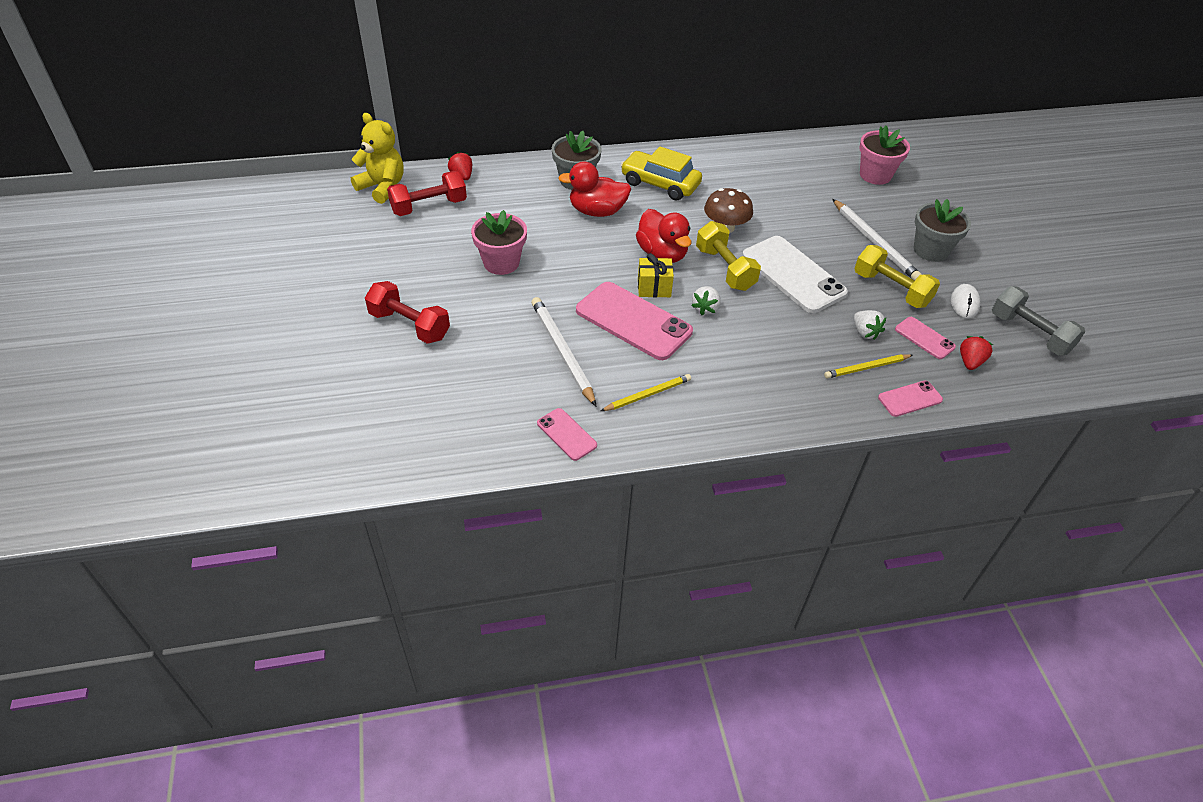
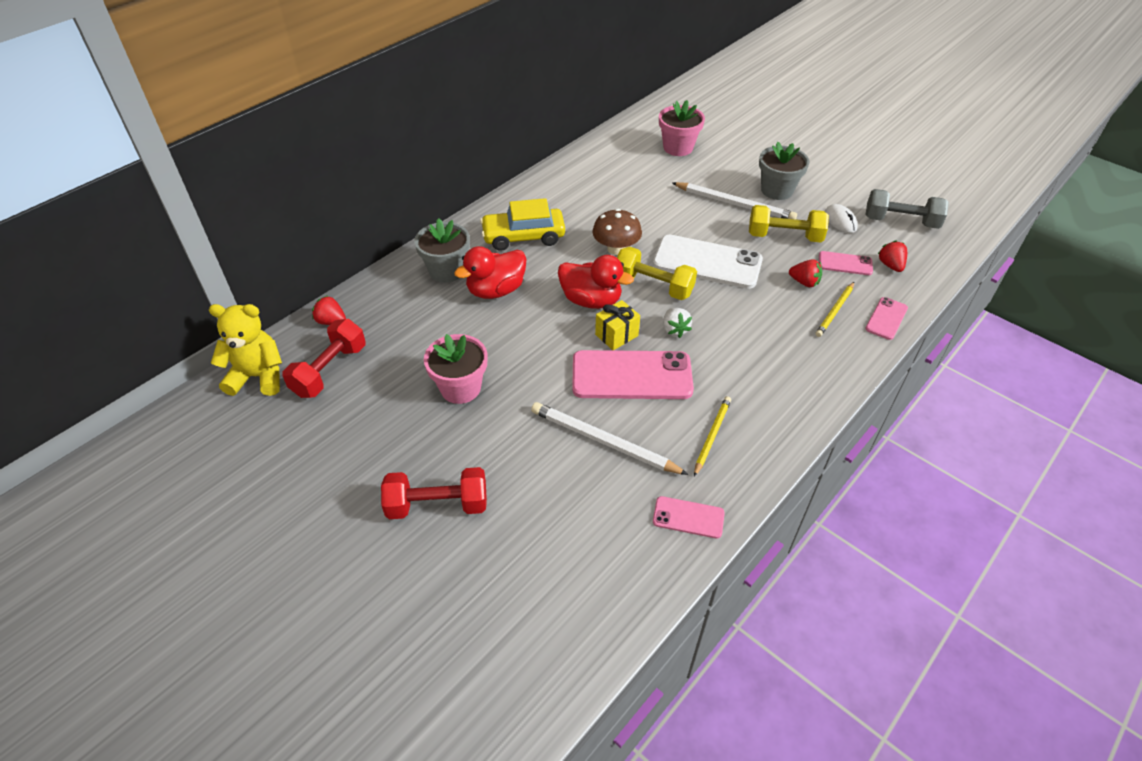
camera: 35 degrees left, 0 degrees up
white strawberry [854,310,886,340] -> red strawberry [789,259,822,287]

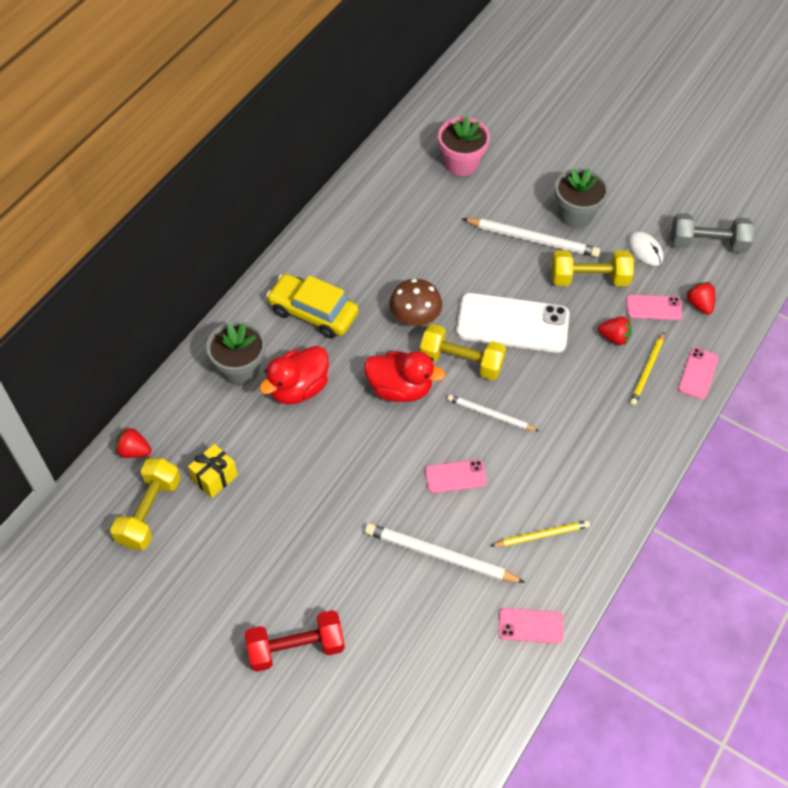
camera: 10 degrees left, 10 degrees up
yellow teddy bear [209,304,282,396] -> none
red dumbbell [282,319,366,398] -> yellow dumbbell [110,458,181,550]
pink flower pot [424,334,487,404] -> none
yellow car [480,198,565,251] -> yellow car turned 45 degrees clockwise [266,274,359,339]
pink phone [572,350,694,399] -> pink phone [425,460,487,493], size x0.50
yellow gift [595,300,640,350] -> yellow gift moved to [188,444,238,498]
white strawberry [663,308,692,338] -> white pencil [447,394,539,431]
yellow pencil [694,396,731,477] -> yellow pencil turned 60 degrees clockwise [491,520,590,547]

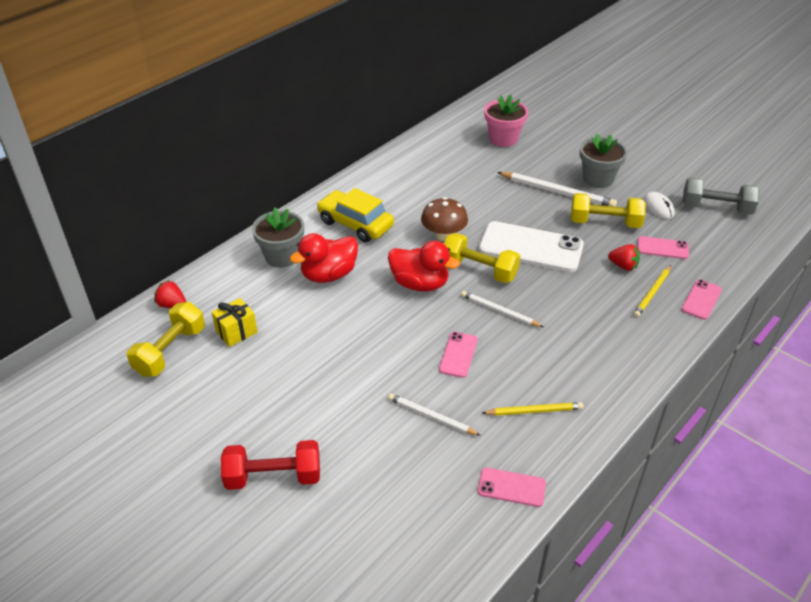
camera: 10 degrees right, 15 degrees down
white pencil [365,523,526,583] -> white pencil [388,394,481,436], size x0.63
pink phone [425,460,487,493] -> pink phone turned 75 degrees counterclockwise [439,332,477,378]
red strawberry [686,282,715,315] -> none

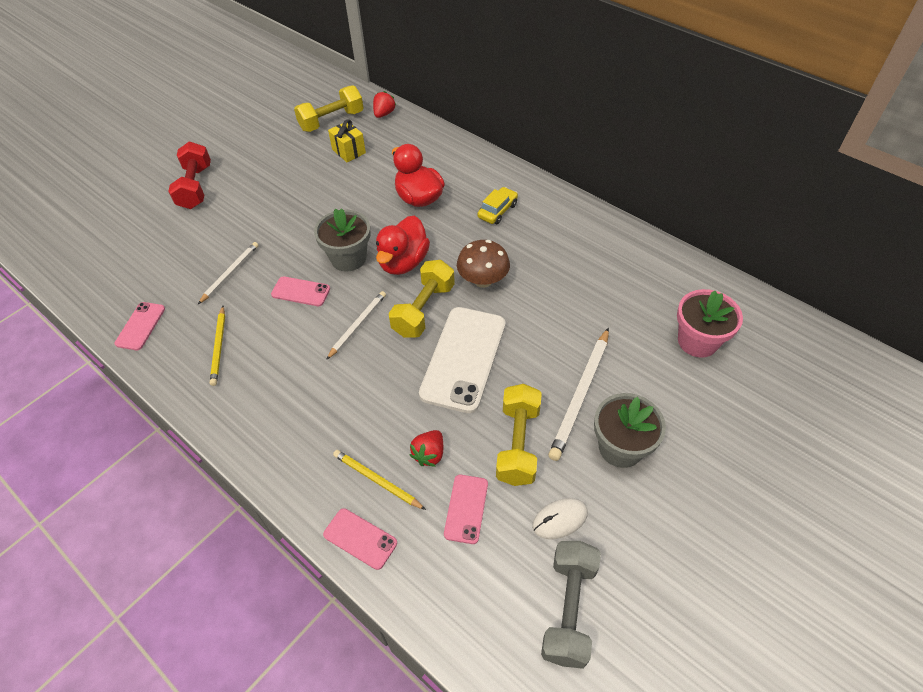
camera: 90 degrees right, 10 degrees up
yellow dumbbell [127,302,205,377] -> yellow dumbbell turned 60 degrees counterclockwise [294,85,364,132]
grey flower pot [252,207,304,268] -> grey flower pot moved to [314,208,370,272]
yellow car [317,188,394,242] -> yellow car [477,187,518,224], size x0.59

